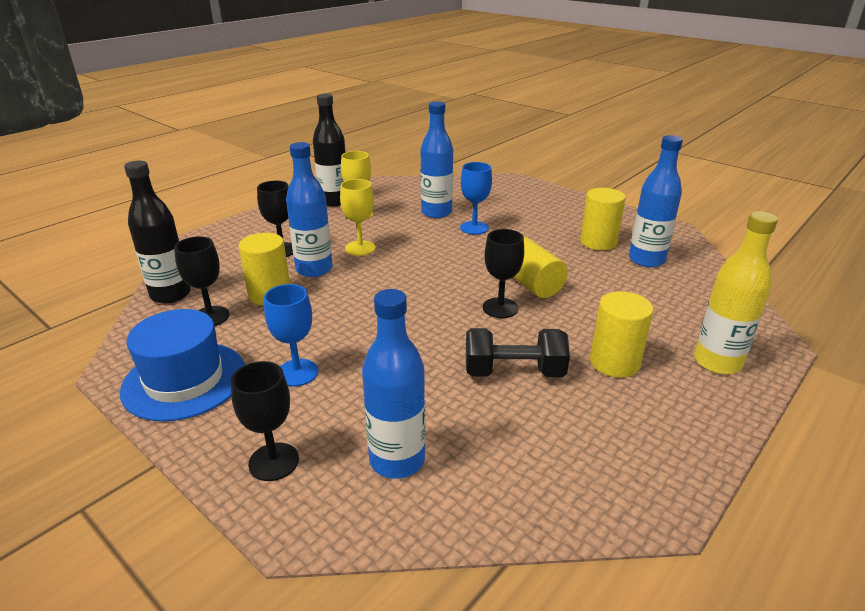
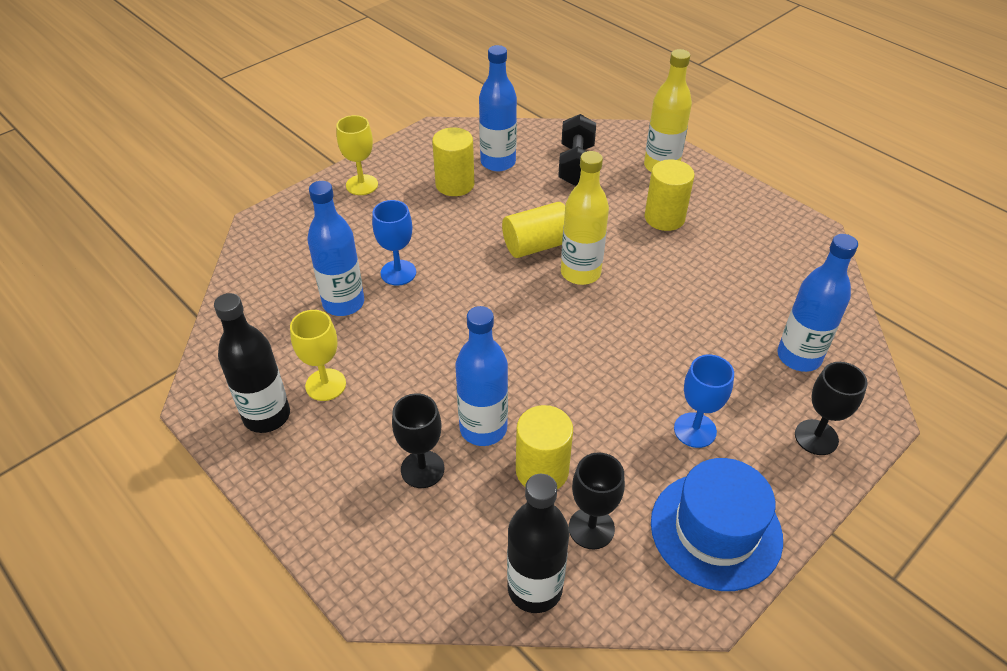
camera: 85 degrees left, 15 degrees up
yellow goblet [340,179,376,256] -> yellow goblet moved to [336,115,378,195]
black dumbbell [466,328,570,377] -> black dumbbell moved to [558,114,596,186]
black goblet [483,229,524,318] -> yellow bottle [561,151,609,285]

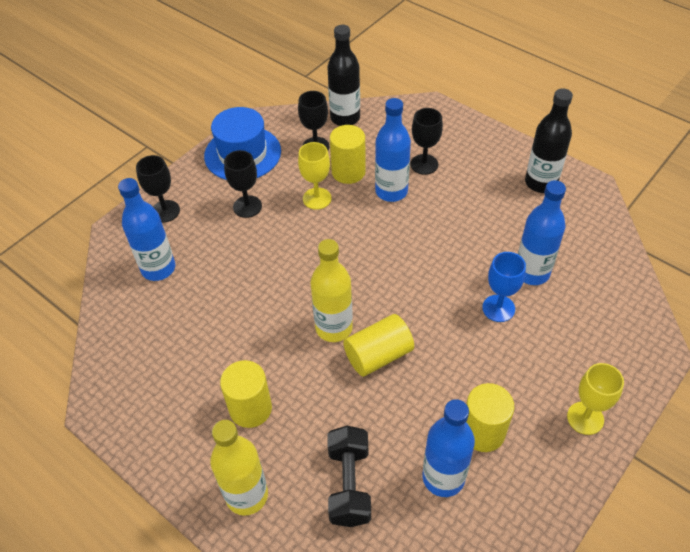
camera: 175 degrees right, 5 degrees up
yellow goblet [290,310,346,401] -> yellow goblet moved to [298,142,331,210]
blue goblet [674,355,734,448] -> black goblet [224,150,262,218]

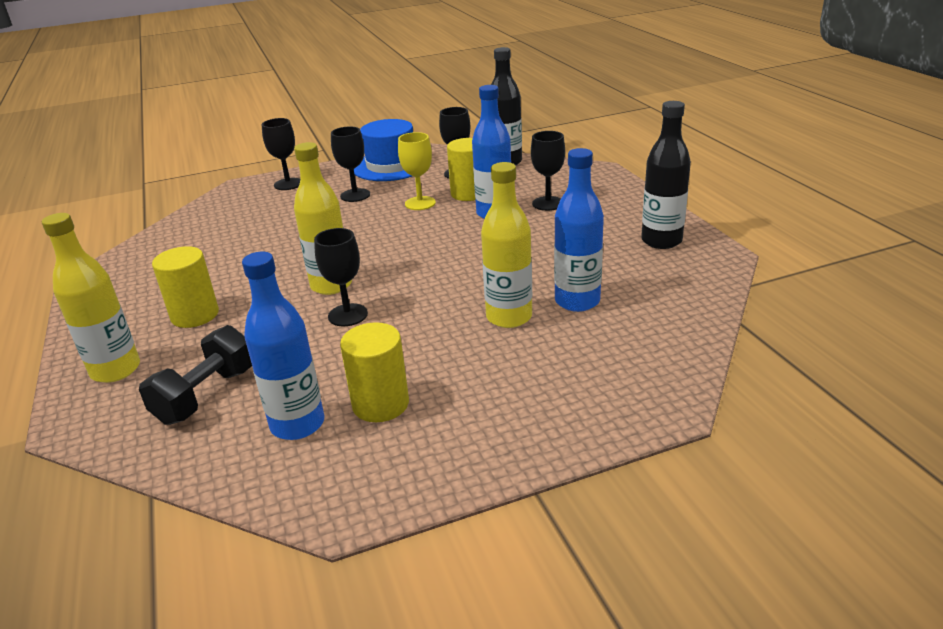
camera: 30 degrees right, 20 degrees down
blue bottle [118,178,175,281] -> none
yellow cylinder [343,314,414,377] -> black goblet [314,228,368,326]
blue goblet [482,252,526,322] -> yellow bottle [481,162,532,328]
yellow goblet [567,363,624,435] -> none

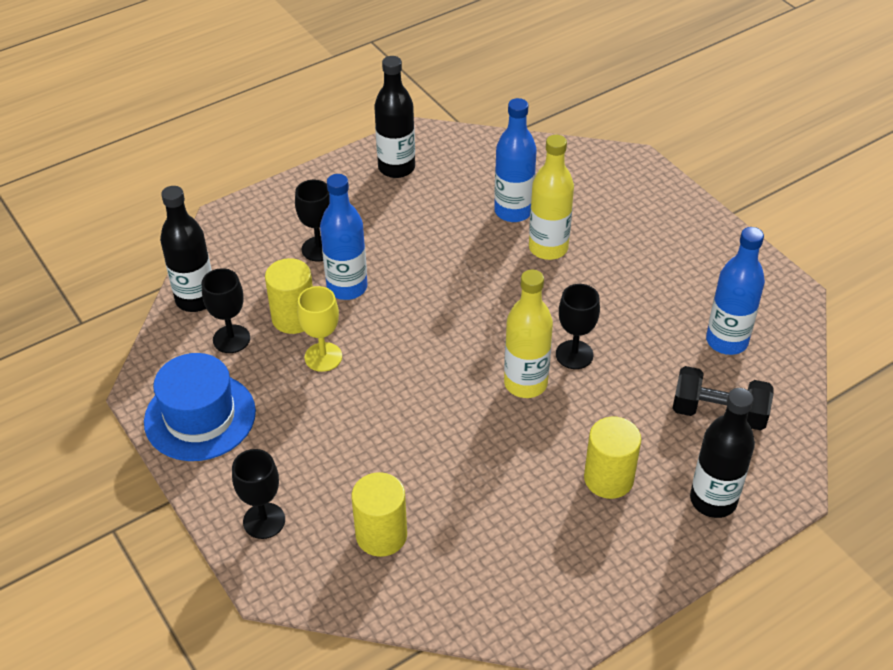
camera: 105 degrees left, 15 degrees up
yellow bottle [42,213,140,383] -> black bottle [690,388,755,518]
black goblet [331,126,370,202] -> none
yellow cylinder [340,322,409,422] -> yellow cylinder moved to [351,472,407,557]

